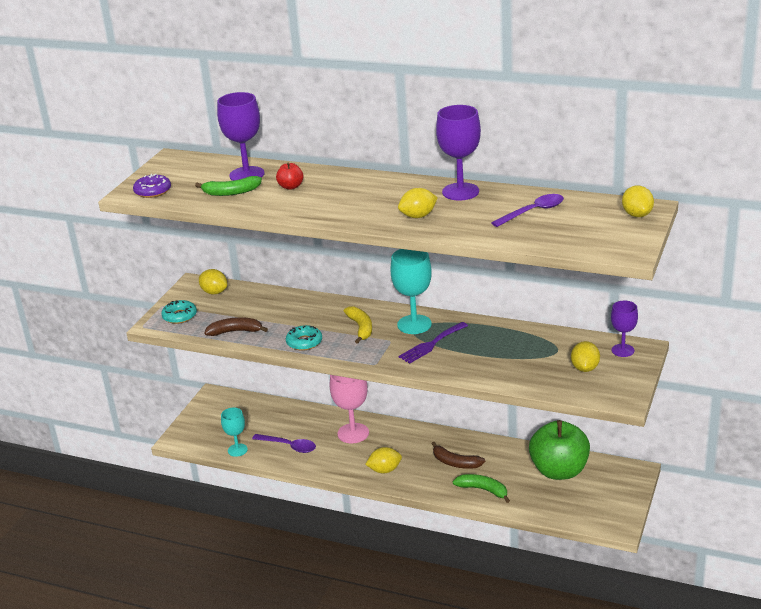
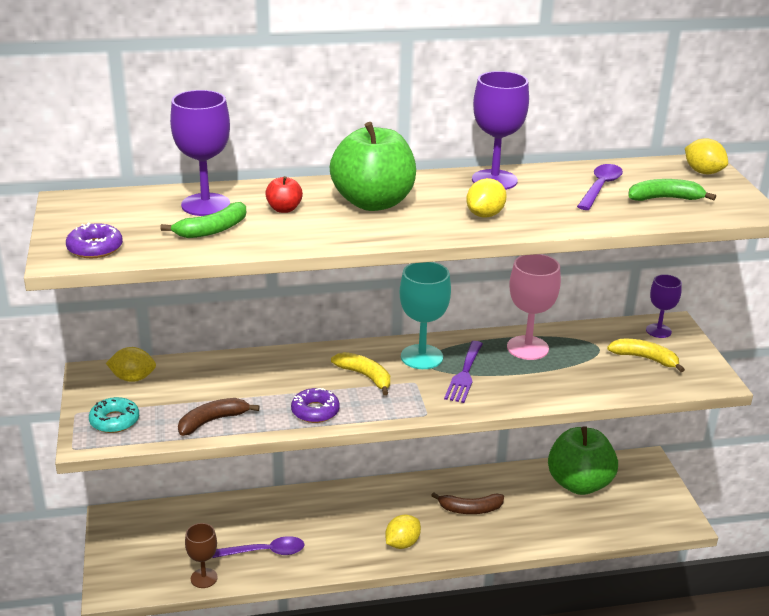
camera: 35 degrees left, 0 degrees up
turquoise goblet [221,407,248,457] -> brown goblet [185,523,218,588]
turquoise donut [286,325,322,351] -> purple donut [291,388,340,423]
pink goblet [330,375,369,443] -> pink goblet moved to [507,254,561,360]
green banana [453,474,510,503] -> green banana moved to [628,179,716,201]
yellow lemon [571,341,600,372] -> yellow banana [607,339,685,372]
none -> green apple [330,122,416,211]

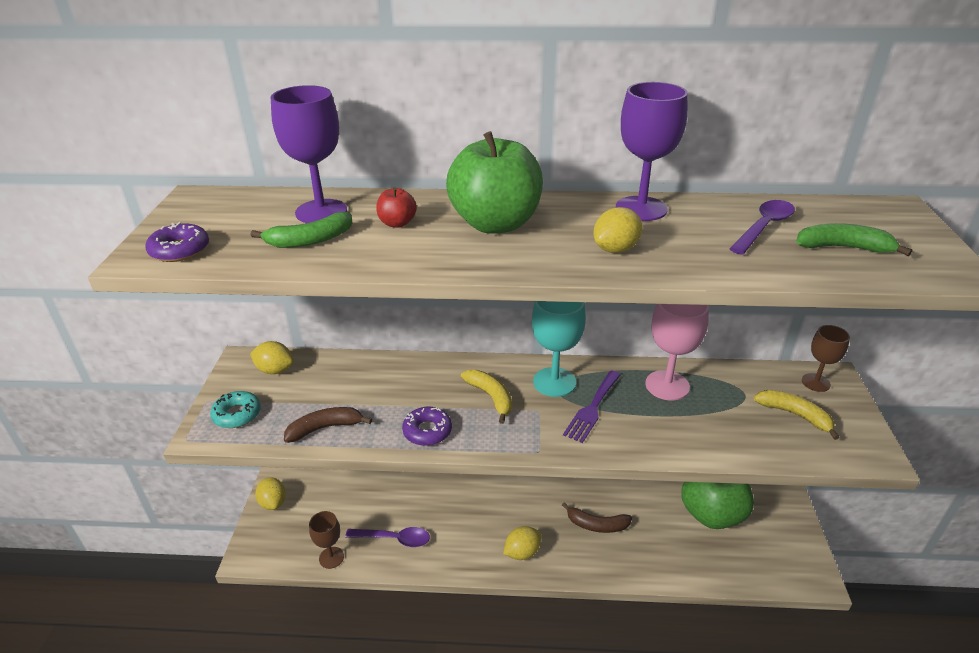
camera: 15 degrees right, 5 degrees up
purple goblet [646,274,682,338] -> brown goblet [802,325,850,392]
yellow lemon [685,138,728,174] -> yellow lemon moved to [255,477,286,510]

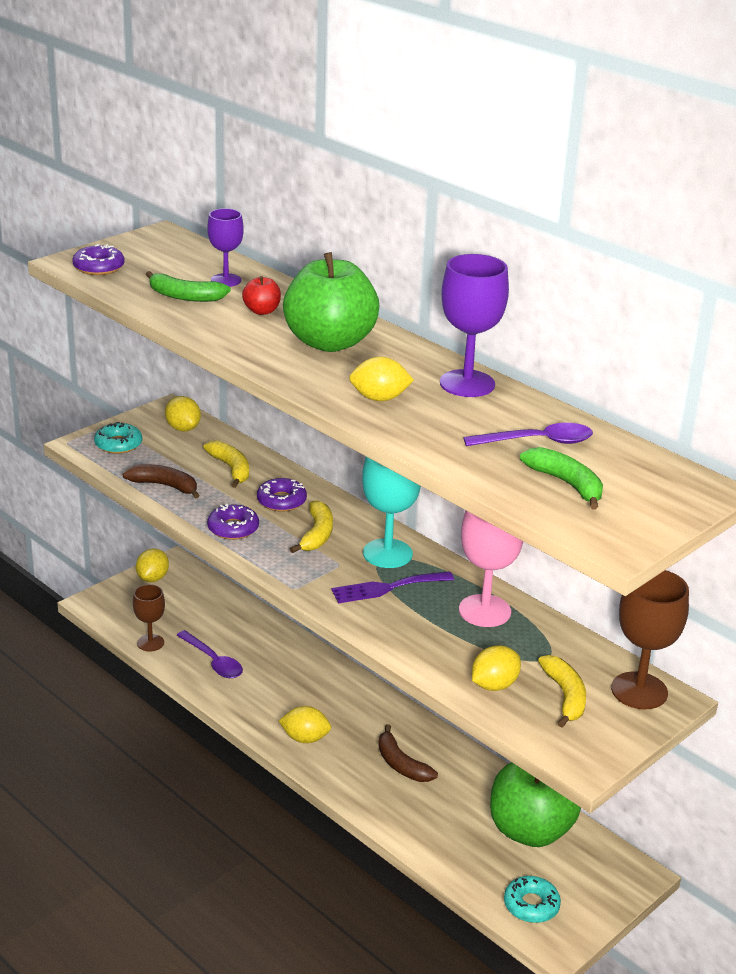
camera: 40 degrees right, 5 degrees down
purple goblet [271,85,347,223] -> purple goblet [207,208,244,287], size x0.62
brown goblet [802,325,850,392] -> brown goblet [611,570,689,709], size x1.61
none -> yellow banana [203,440,249,488]
none -> purple donut [257,478,307,512]
none -> yellow lemon [472,645,521,691]
none -> turquoise donut [504,876,561,923]

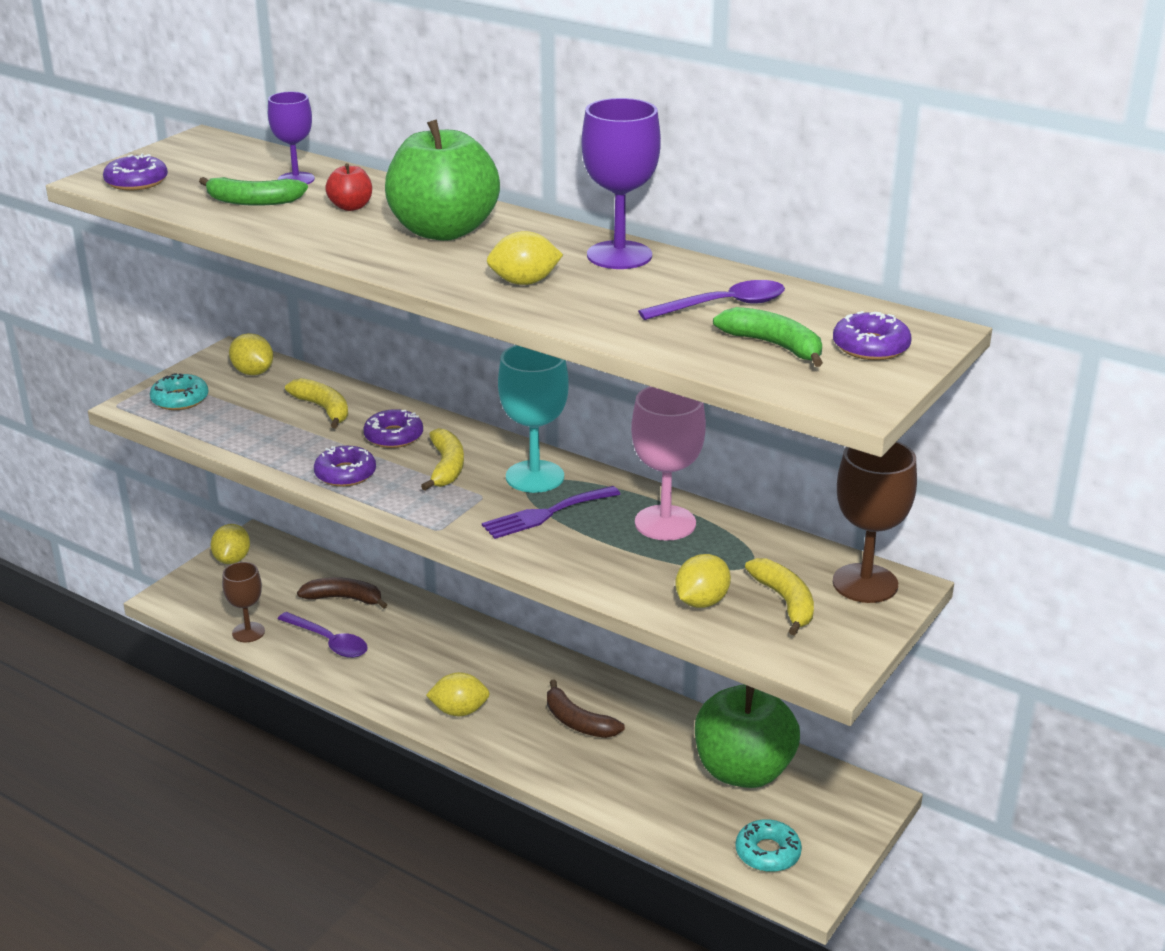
camera: 10 degrees left, 0 degrees up
brown banana [123,464,200,499] -> brown banana moved to [297,577,387,609]
none -> purple donut [833,311,912,360]

